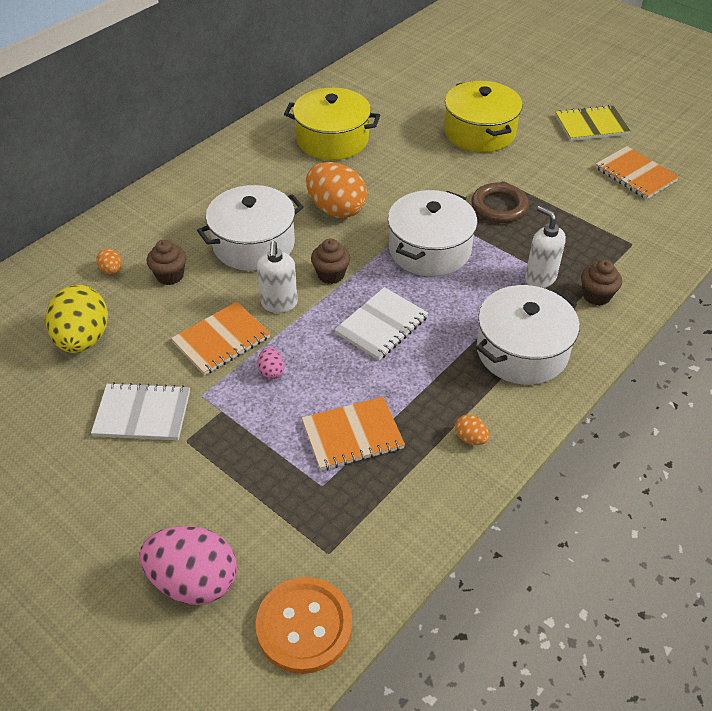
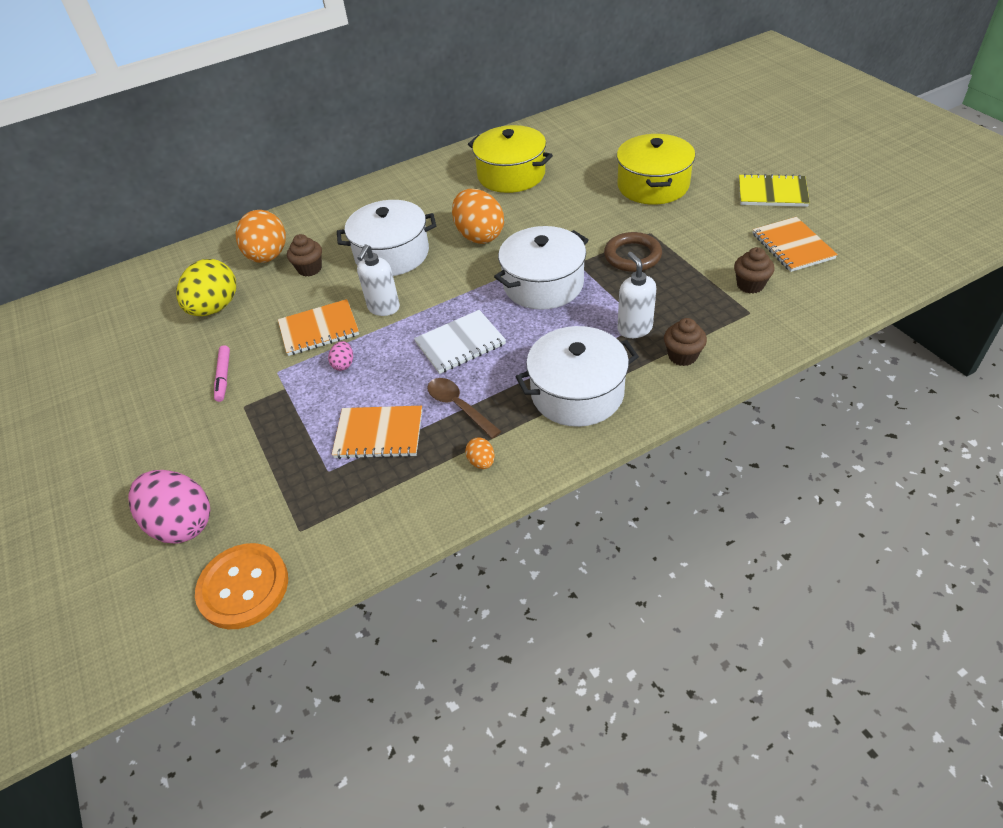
camera: 25 degrees right, 0 degrees up
white notebook [91,382,190,440] -> pink marker [214,345,230,402]
orange egg [96,249,122,274] -> orange egg [236,210,286,263], size x2.29
brown cupcake [311,239,350,284] -> brown cupcake moved to [734,247,775,294]
none -> brown spoon [427,378,501,439]

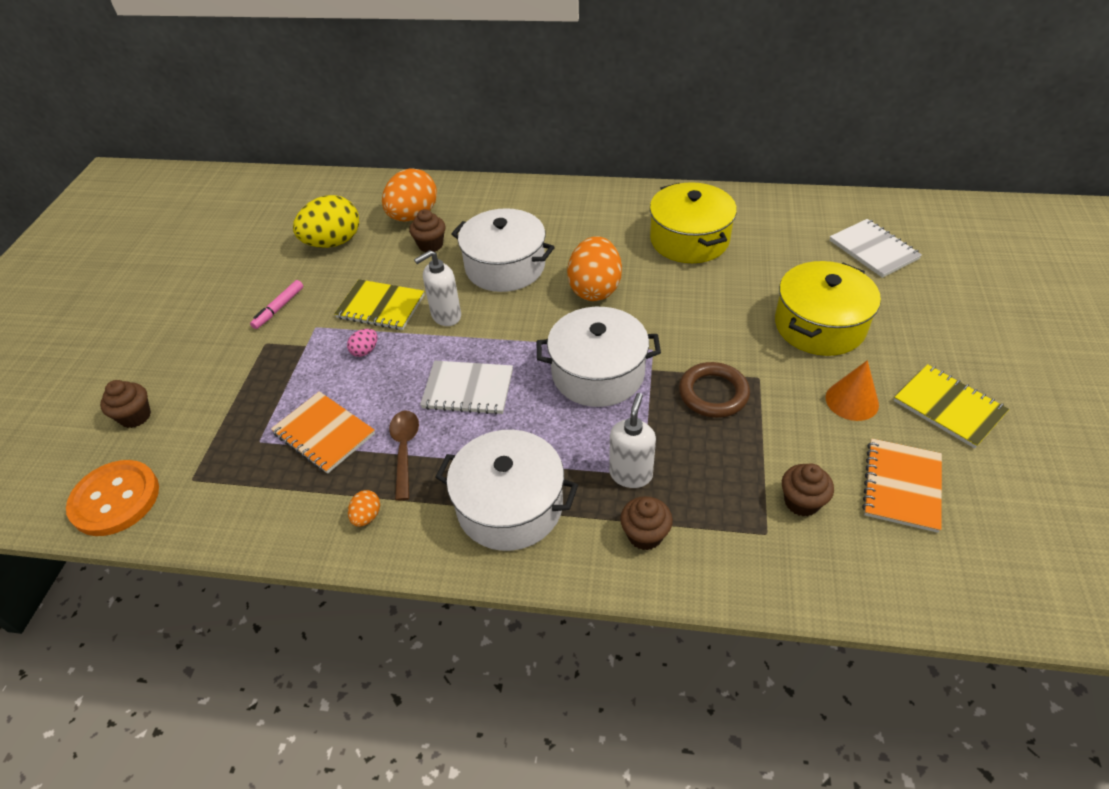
camera: 35 degrees right, 0 degrees up
pink egg [128,470,210,543] -> brown cupcake [100,380,151,428]
orange notebook [278,299,359,356] -> yellow notebook [334,279,424,330]
none -> orange cone [826,360,879,421]
none -> white notebook [829,219,922,278]

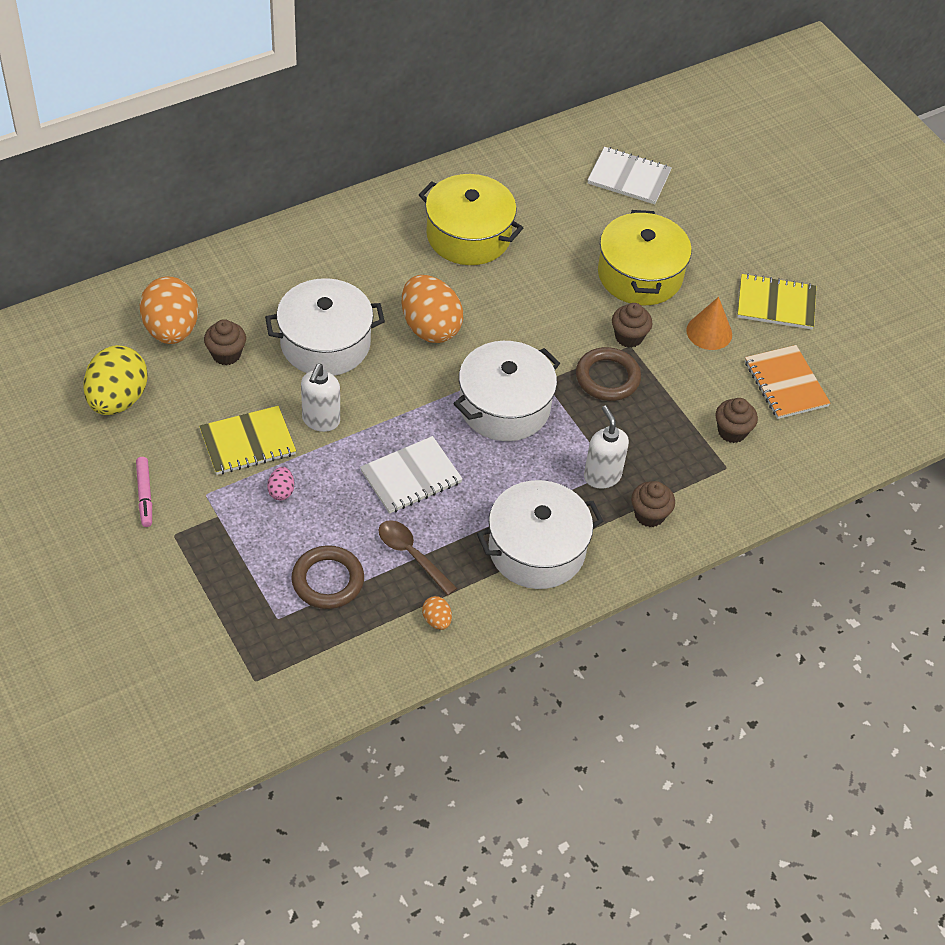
camera: 45 degrees left, 5 degrees up
orange button [66,460,159,536] -> none
brown cupcake [100,380,151,428] -> brown cupcake moved to [612,303,652,348]
orange notebook [271,391,375,474] -> brown ring [291,545,364,609]

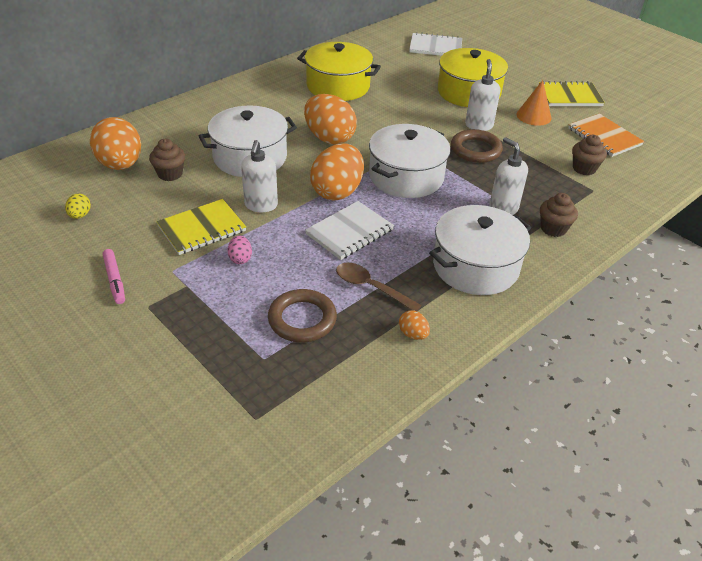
camera: 10 degrees left, 10 degrees down
yellow egg [83,345,148,415] -> yellow egg [65,193,91,219], size x0.44
brown cupcake [612,303,652,348] -> white soap dispenser [465,59,500,131]
none -> orange egg [310,143,364,200]

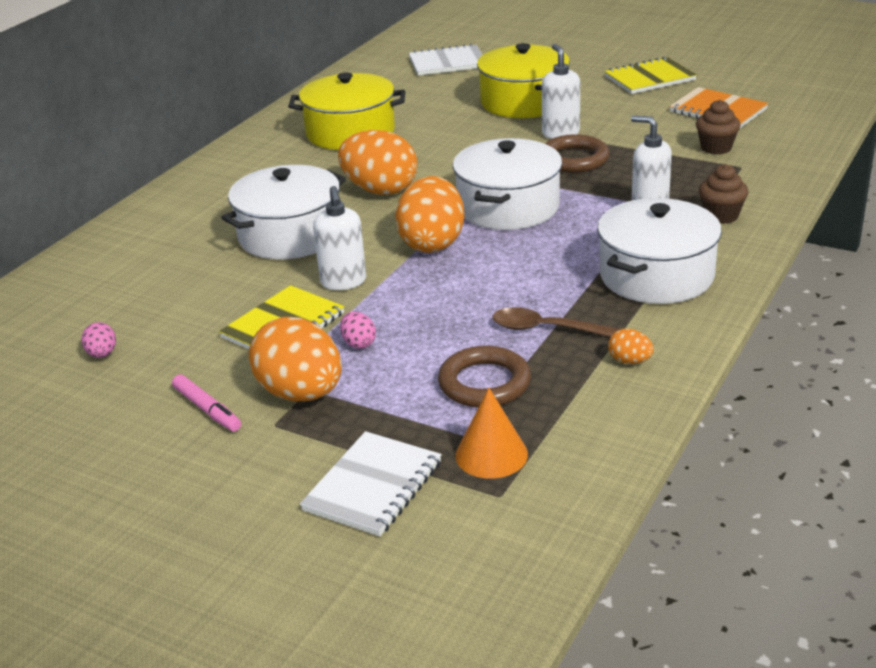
camera: 15 degrees left, 10 degrees down
yellow egg [65,193,91,219] -> pink egg [82,322,116,358]
orange egg [90,117,141,170] -> orange egg moved to [249,317,342,402]
brown cupcake [149,139,185,181] -> none
white notebook [305,201,394,260] -> white notebook moved to [300,431,442,537]
orange cone [517,80,552,126] -> orange cone moved to [455,388,528,479]

